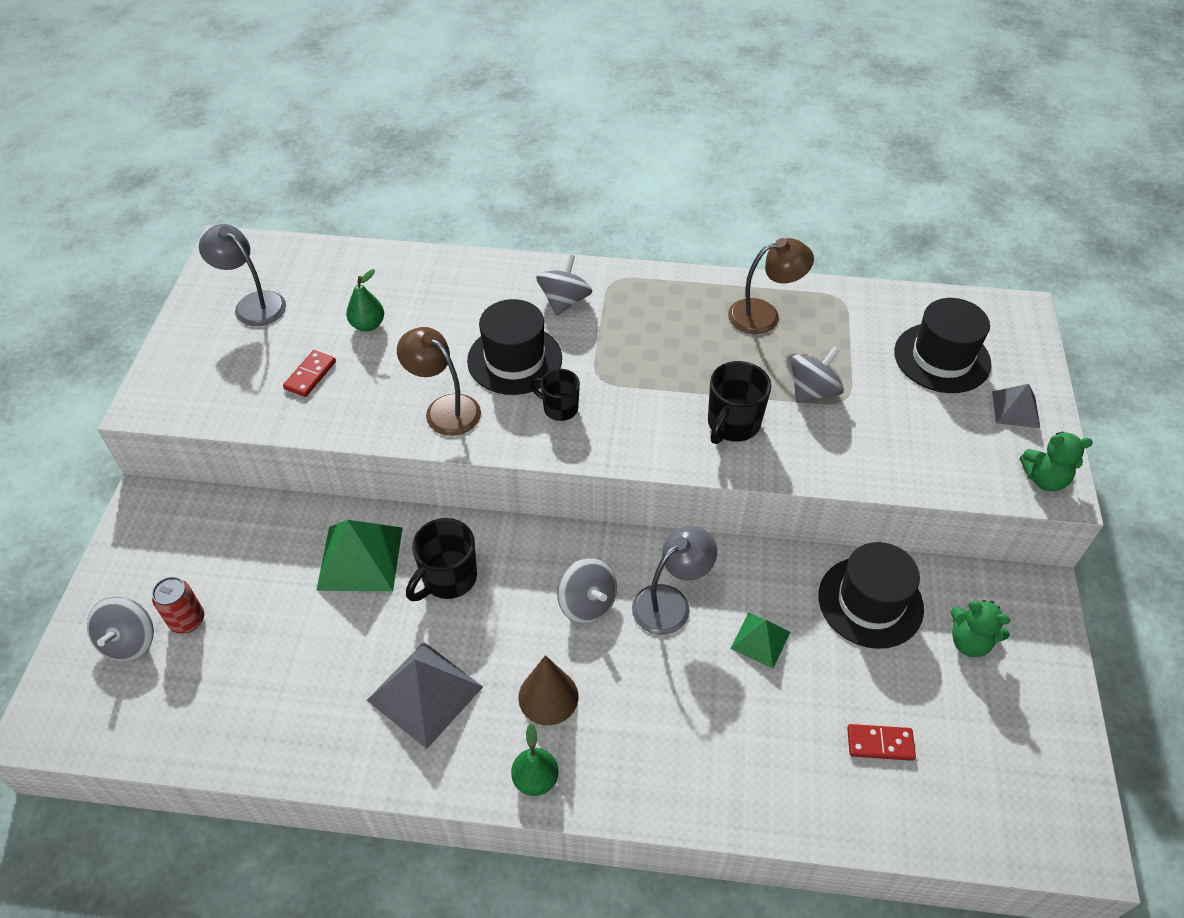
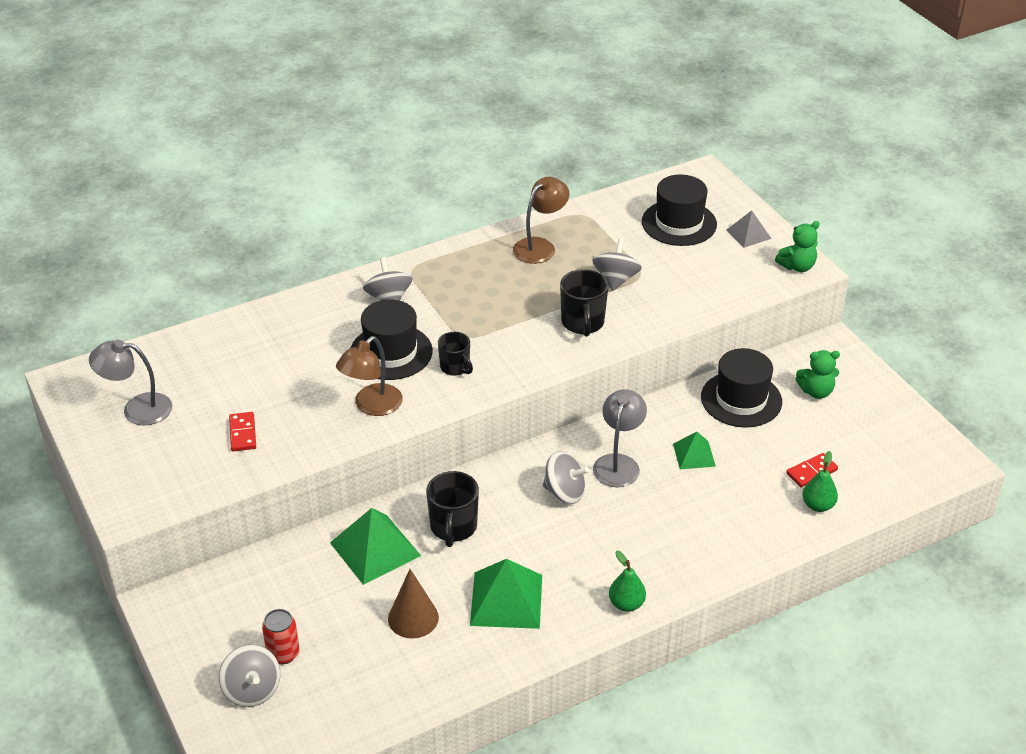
camera: 35 degrees left, 10 degrees down
green pear [346,269,384,332] -> green pear moved to [802,451,838,512]
grey pyramid [367,642,483,749] -> green pyramid [470,559,542,629]
brown lamp [397,327,481,436] -> brown lamp turned 60 degrees counterclockwise [336,336,403,416]
brown cone [518,655,579,725] -> brown cone moved to [388,569,439,639]
black mug [530,369,580,421] -> black mug turned 120 degrees counterclockwise [438,332,473,376]

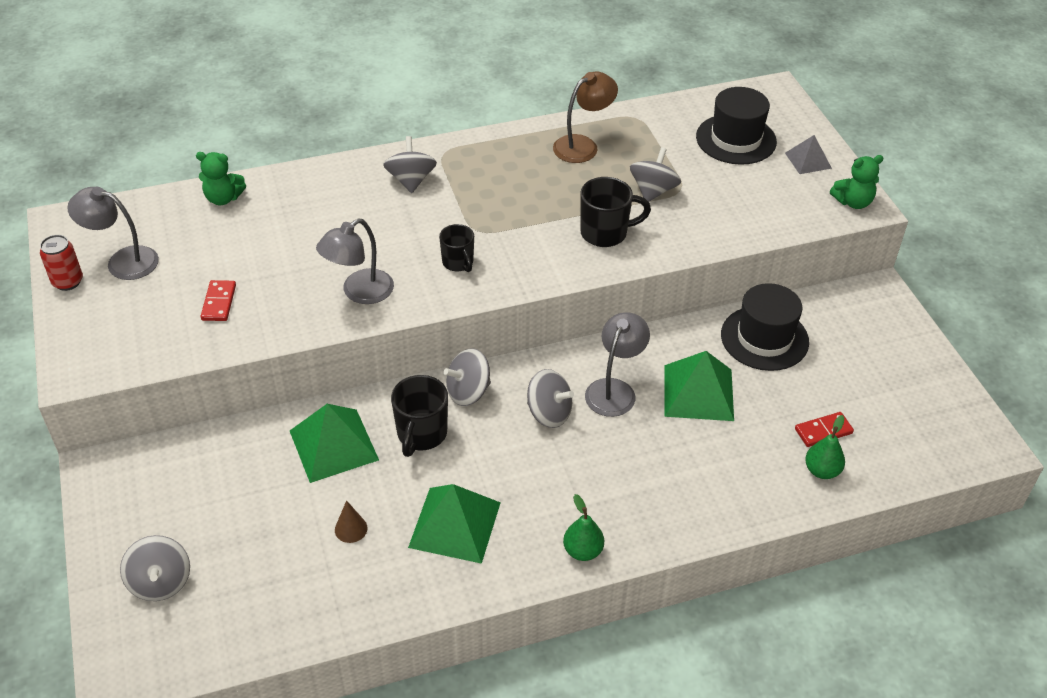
camera: 10 degrees right, 5 degrees up
red can [262,609,300,664] -> red can moved to [40,235,83,291]
brown lamp [336,336,403,416] -> grey lamp [316,219,394,304]
black hat [351,300,433,380] -> none
brown cone [388,569,439,639] -> brown cone [335,500,368,543], size x0.60
black mug [560,269,608,337] -> black mug turned 105 degrees counterclockwise [580,177,651,247]
green pyramid [673,432,716,469] -> green pyramid [664,351,734,421], size x1.73
green teddy bear [795,350,840,399] -> green teddy bear moved to [196,152,246,205]
none -> grey spinning top [444,348,491,406]

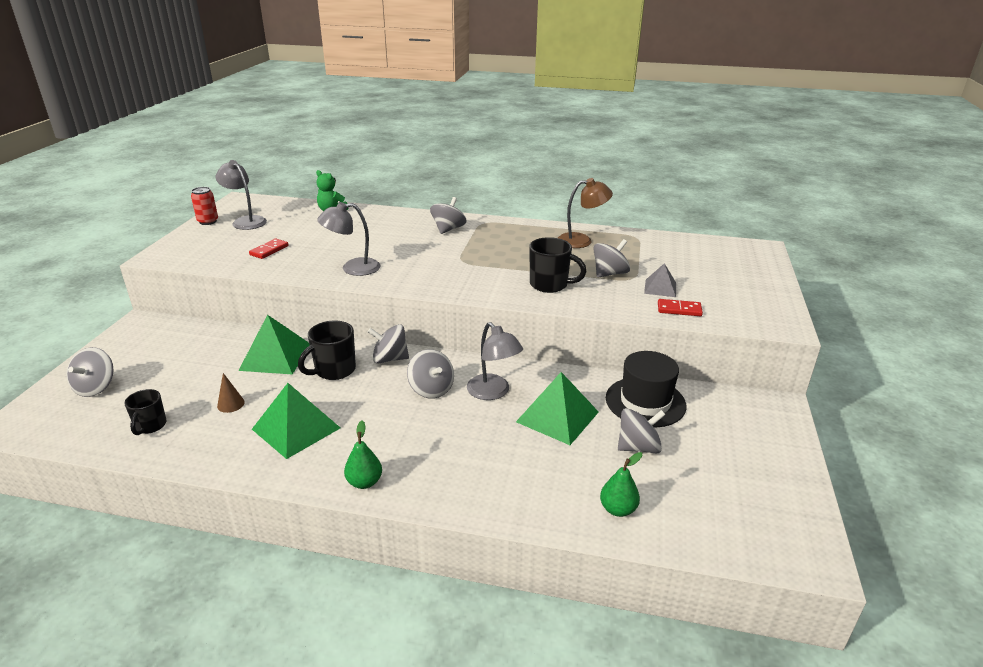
camera: 30 degrees right, 15 degrees down
black mug [439,224,474,272] -> black mug moved to [124,389,167,435]
grey lamp [585,312,650,417] -> grey lamp turned 90 degrees clockwise [467,322,523,400]
black hat [696,87,777,165] -> none
grey pyramid [785,135,832,174] -> grey pyramid moved to [644,263,676,297]
red domino [795,412,854,447] -> red domino moved to [658,299,703,316]
green teddy bear [830,155,883,209] -> none
none -> grey spinning top [618,408,666,453]

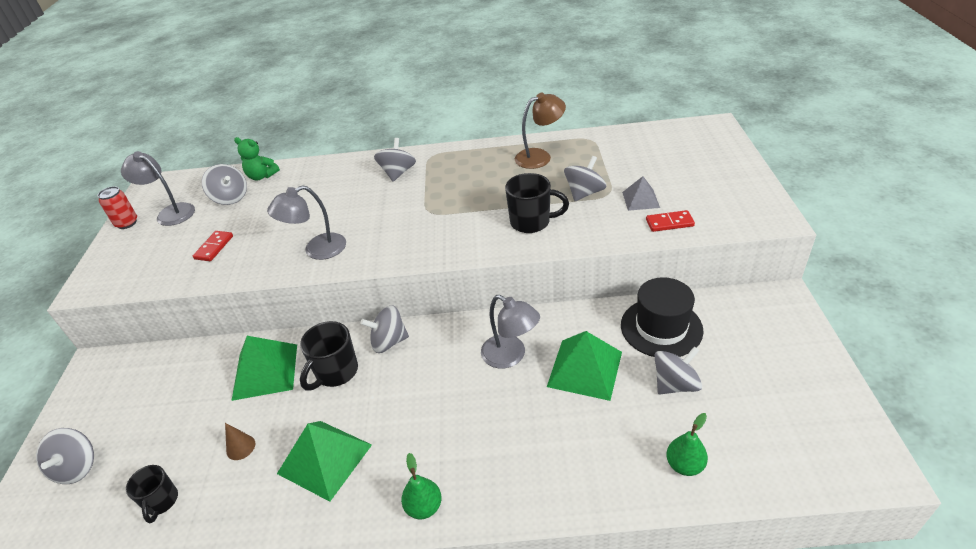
camera: 10 degrees left, 10 degrees up
grey spinning top [407,349,454,399] -> grey spinning top moved to [202,164,247,205]

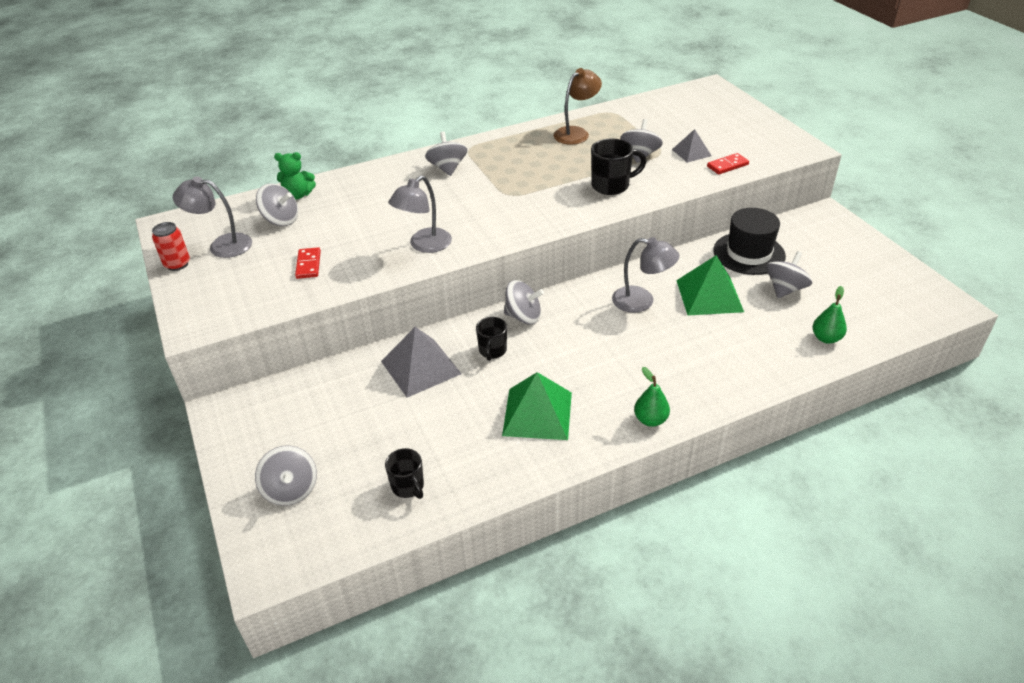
camera: 25 degrees left, 0 degrees up
brown cone [225,423,255,460] -> none
green pyramid [231,336,297,401] -> grey pyramid [381,327,461,398]
black mug [300,321,358,391] -> black mug [476,317,507,361], size x0.66
grey spinning top [360,305,409,353] -> grey spinning top turned 135 degrees counterclockwise [504,280,544,324]

